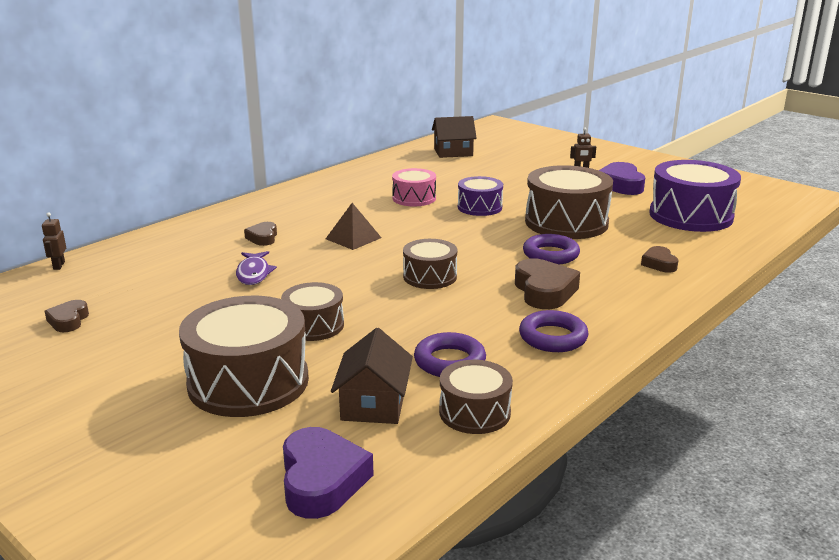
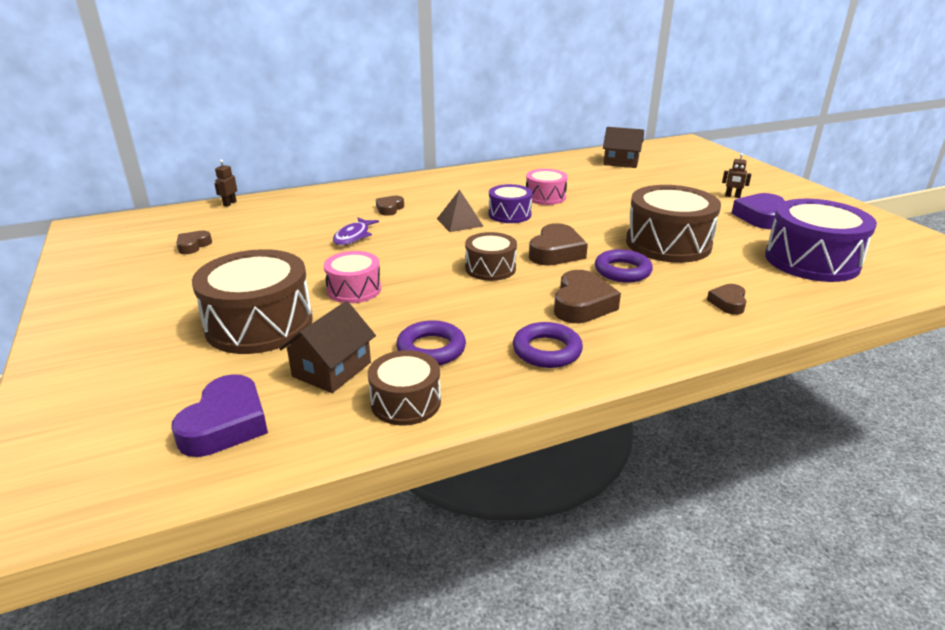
camera: 25 degrees right, 5 degrees up
brown drum [281,282,344,341] -> pink drum [324,251,381,303]
purple drum [458,176,503,216] -> purple drum moved to [489,184,533,223]
none -> brown heart [529,223,588,266]

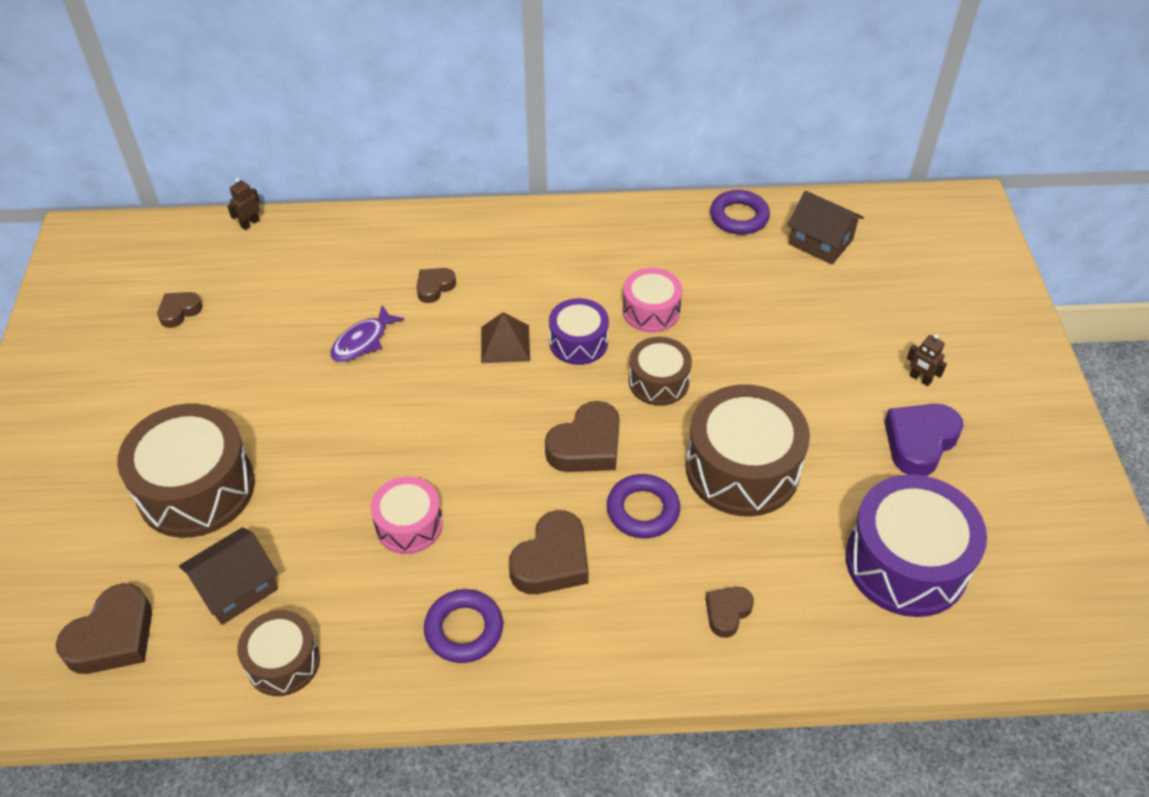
camera: 20 degrees right, 20 degrees up
purple heart [171,374,268,457] -> brown heart [56,583,152,674]
pink drum [324,251,381,303] -> pink drum moved to [371,477,443,554]
purple ring [396,320,466,365] -> purple ring moved to [710,190,770,235]
brown drum [465,232,517,281] -> brown drum moved to [629,337,692,406]

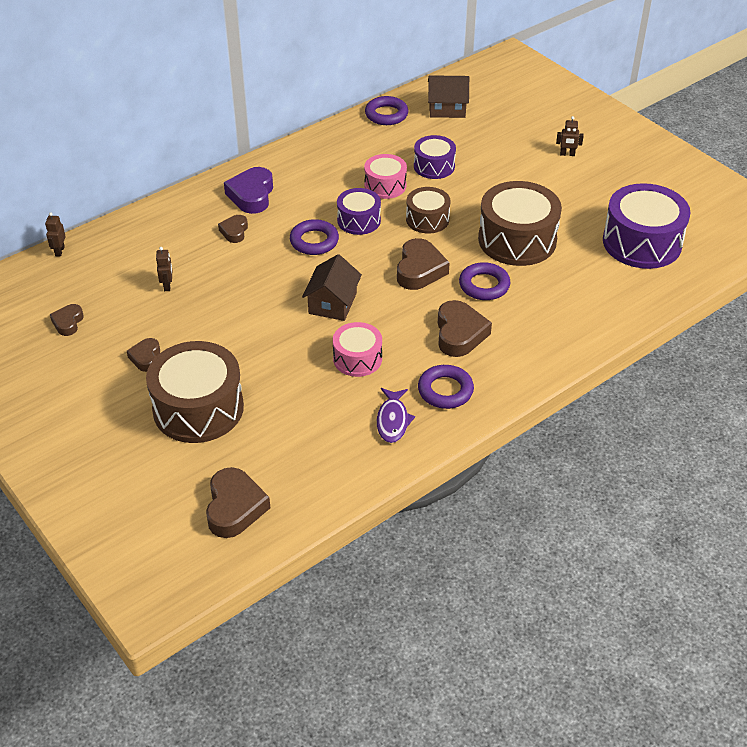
camera: 35 degrees left, 5 degrees down
brown house [179,527,278,625] -> brown house moved to [302,254,362,321]
brown drum [237,610,320,696] -> none
purple fish [331,305,404,362] -> purple fish moved to [377,388,415,443]
brown pyramid [481,312,530,363] -> purple ring [290,219,339,255]
brown heart [706,587,754,638] -> brown heart moved to [127,338,160,372]
purple heart [884,404,964,476] -> purple heart moved to [224,167,273,214]
none -> brown robot [156,247,172,291]
none -> purple drum [414,135,456,179]

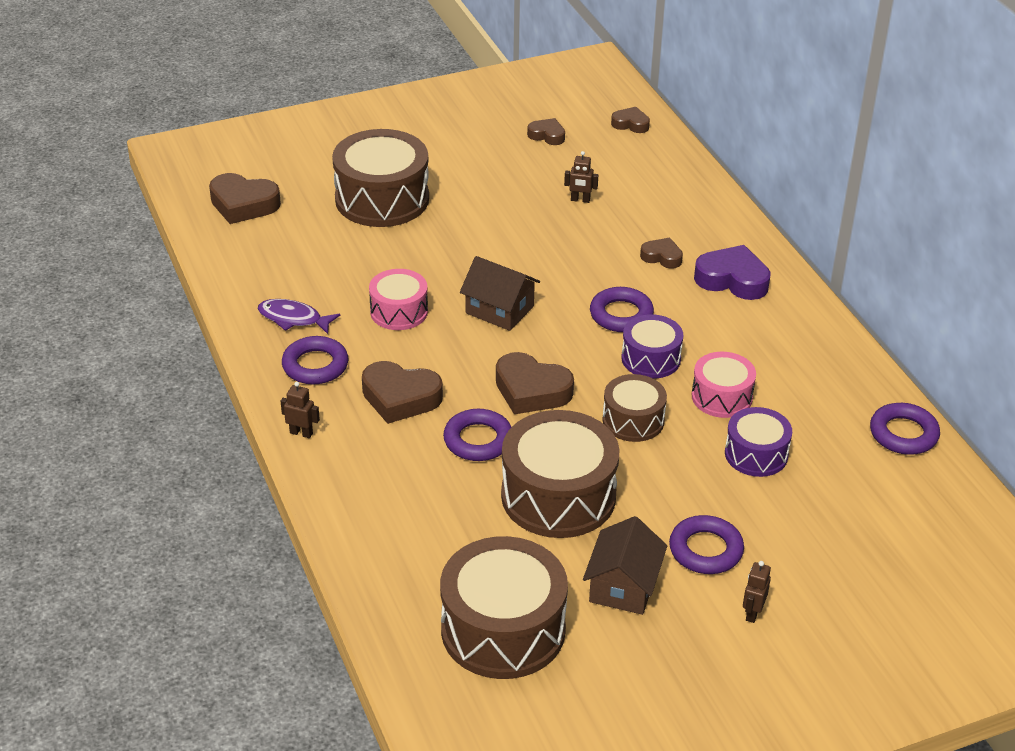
camera: 105 degrees right, 5 degrees down
brown robot [45,212,66,257] -> brown robot moved to [281,382,320,438]
brown heart [127,338,160,372] -> brown heart moved to [611,107,650,133]
brown house [428,75,469,118] -> brown house moved to [583,516,667,615]
purple drum [603,183,691,269] -> brown drum [440,536,568,679]
none -> purple ring [669,515,744,574]

